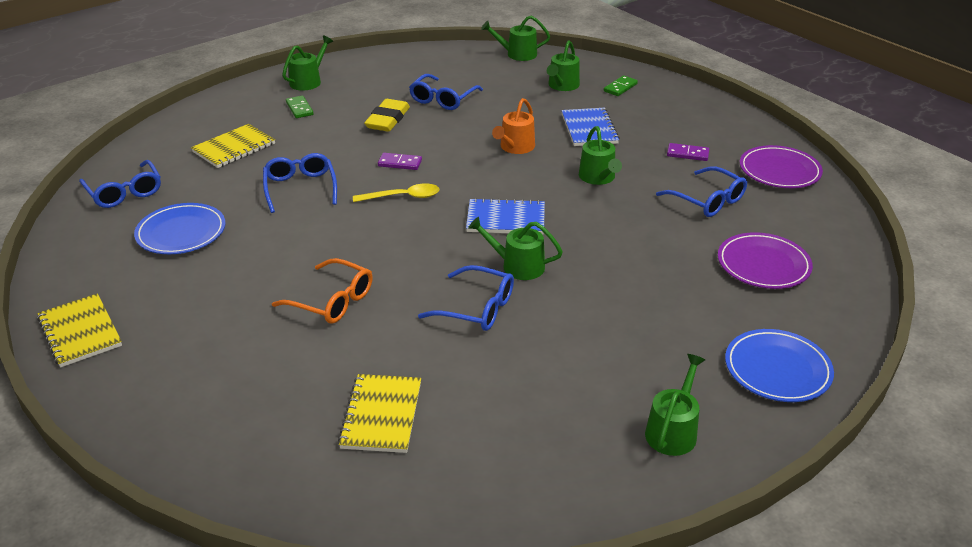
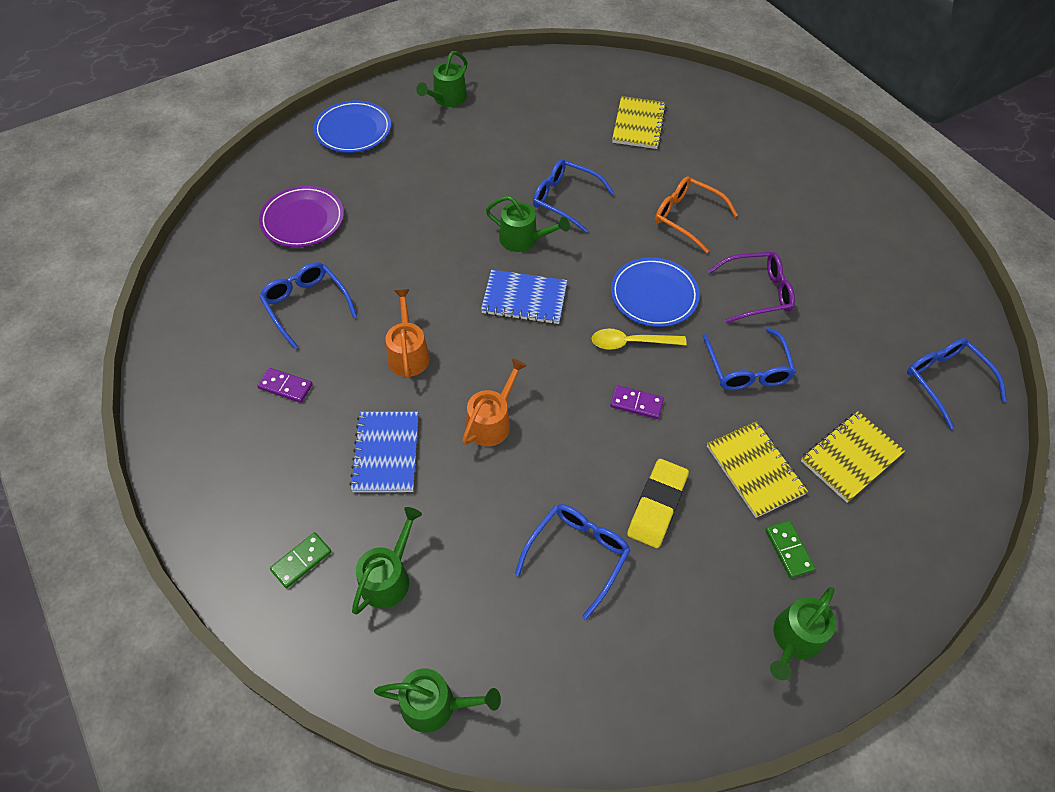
camera: 175 degrees left, 20 degrees up
yellow notebook [37,293,122,368] -> yellow notebook moved to [707,421,808,518]
blue plate [134,203,226,254] -> blue plate moved to [611,257,700,327]
green watering can [579,126,622,185] -> orange watering can [386,289,430,378]
purple plate [740,145,823,188] -> none
none -> purple glasses [708,252,795,323]

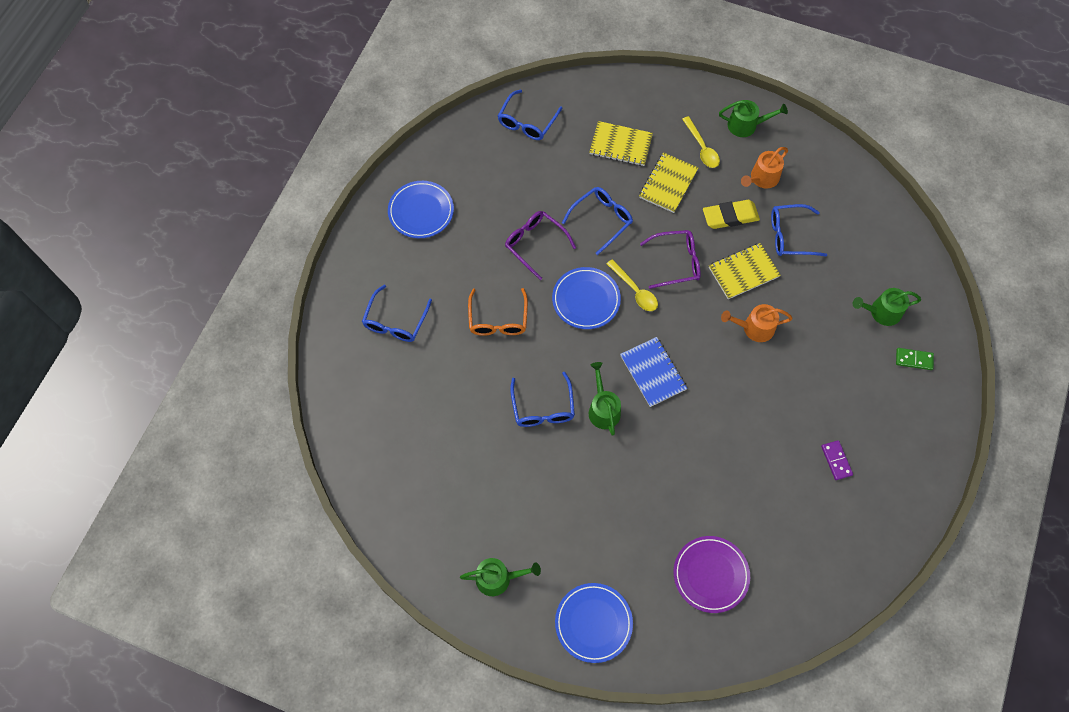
camera: 125 degrees left, 10 degrees up
blue glasses [259,262,357,349] -> blue glasses moved to [362,285,432,342]
blue notebook [349,412,419,492] -> none
green watering can [374,669,501,733] -> none
orange watering can [386,289,430,378] -> orange watering can moved to [741,147,788,188]
purple domino [610,385,664,419] -> purple glasses [640,230,701,289]
yellow notebook [612,96,666,149] -> yellow notebook moved to [709,243,781,299]
green domino [765,520,815,578] -> yellow spoon [682,116,720,168]
none -> blue plate [388,181,454,238]

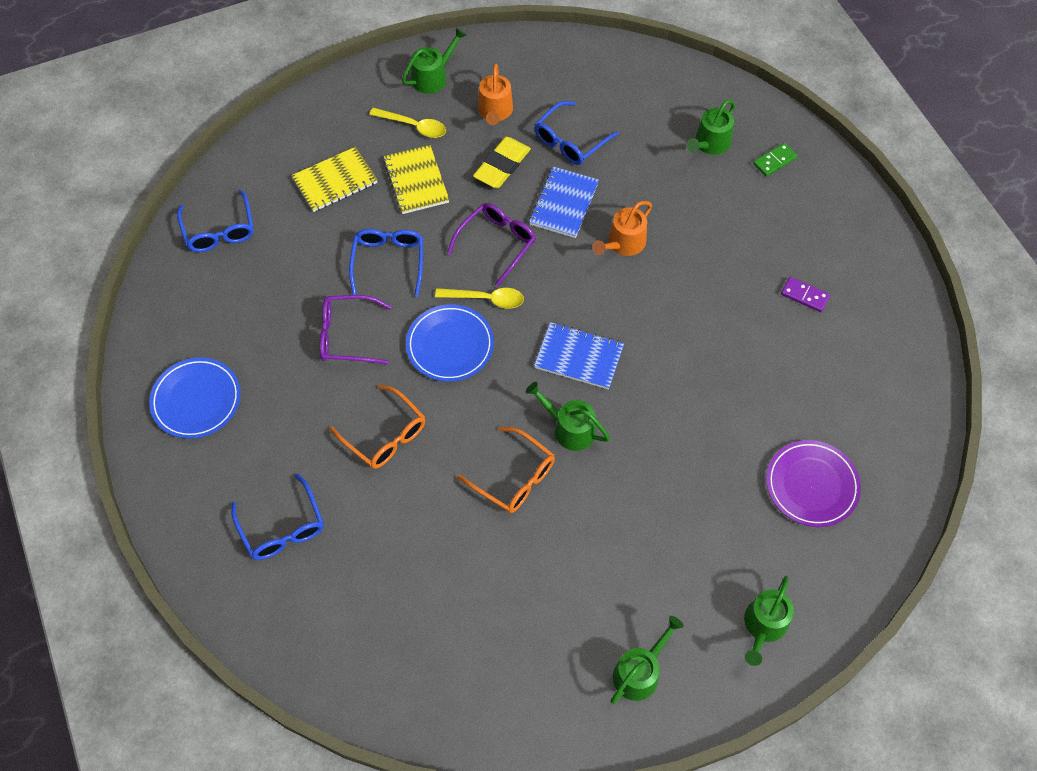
camera: 45 degrees left, 5 degrees down
blue glasses [510,372,575,427] -> orange glasses [457,427,555,513]
blue plate [555,583,633,663] -> green watering can [744,576,794,666]
yellow notebook [709,243,781,299] -> blue notebook [529,167,599,238]

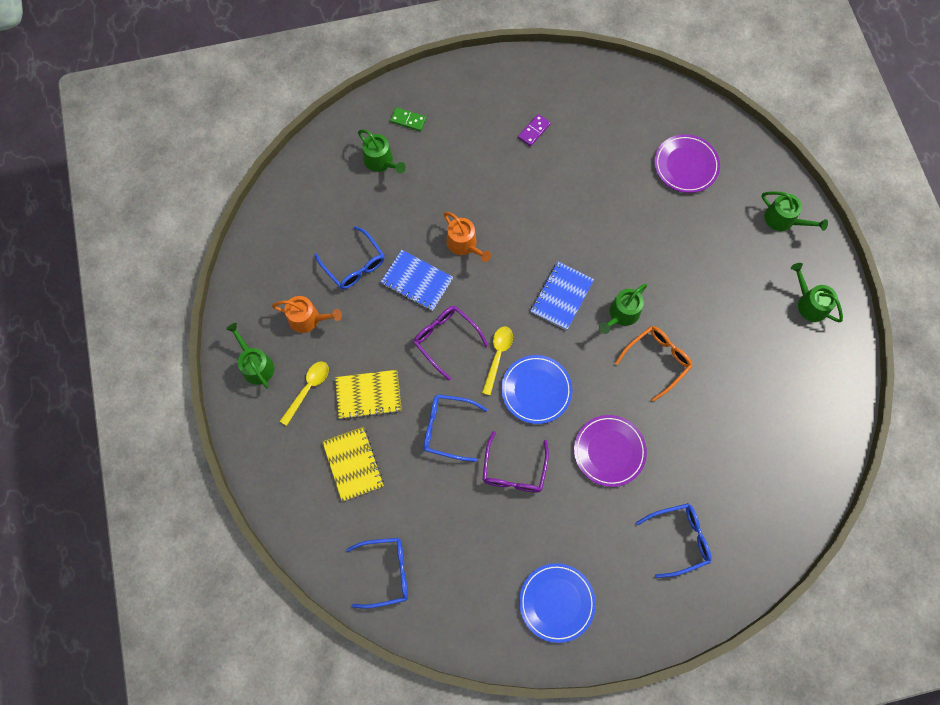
camera: 80 degrees left, 10 degrees up
orange glasses [330,385,425,469] -> purple plate [574,415,647,487]
yellow eraser [473,137,531,188] -> none
green domino [753,143,798,177] -> green domino turned 45 degrees counterclockwise [390,107,426,131]

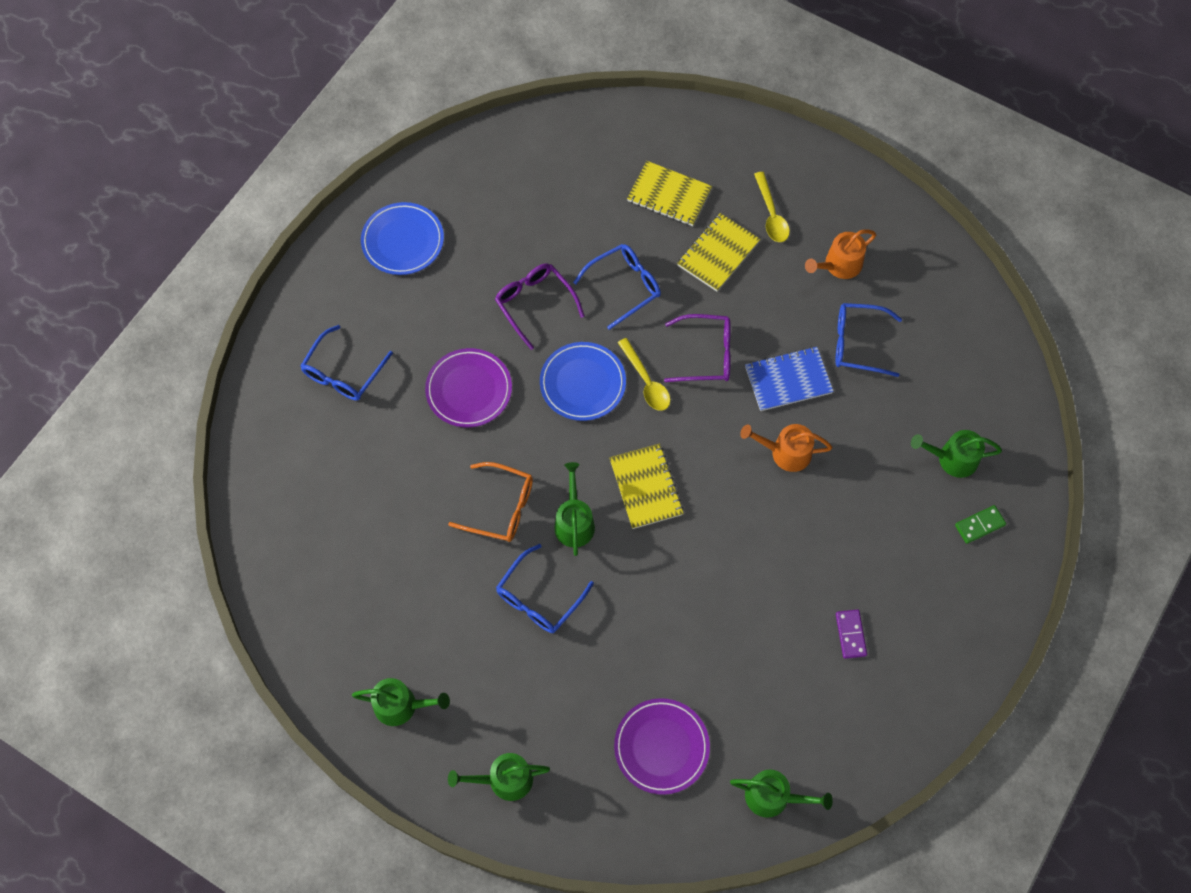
camera: 135 degrees right, 5 degrees down
green watering can [226,323,274,389] -> green watering can moved to [730,770,833,818]
blue glasses [346,538,408,609] -> blue glasses moved to [496,544,594,633]
blue notebook [531,262,594,330] -> yellow notebook [609,444,684,529]
orange glasses [615,326,693,402] -> orange glasses turned 75 degrees counterclockwise [448,462,533,542]

